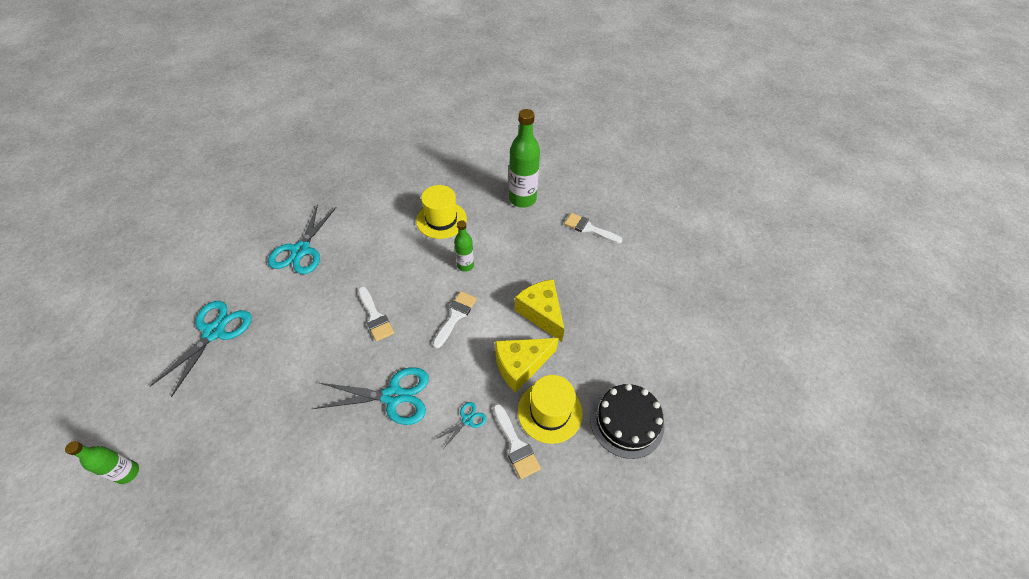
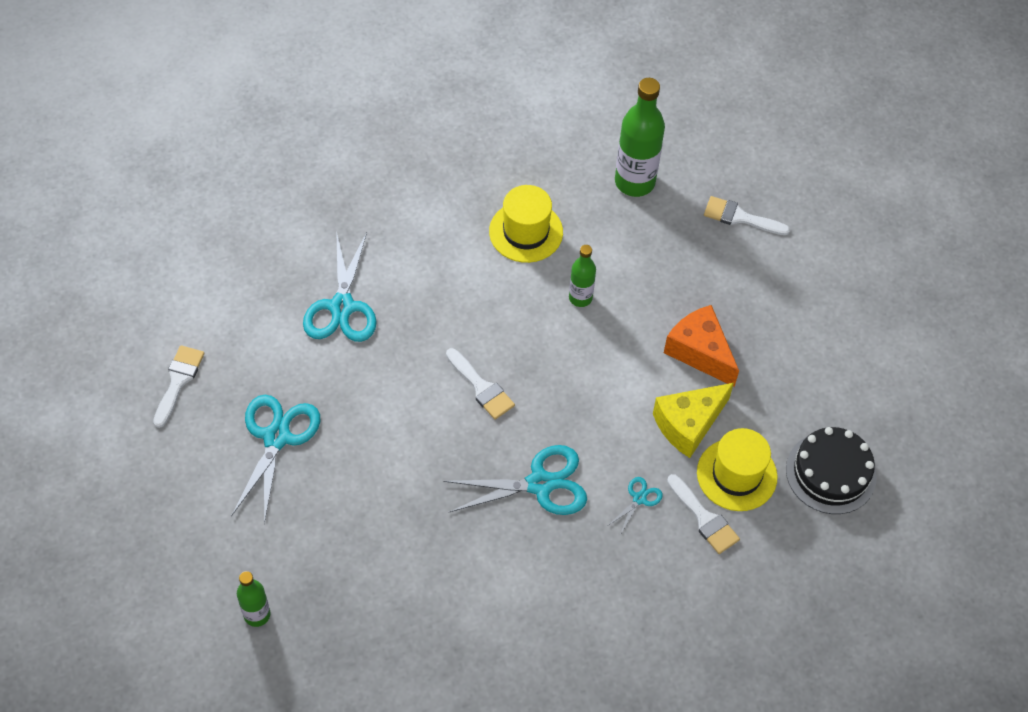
camera: 10 degrees left, 5 degrees up
white brush [433,291,477,349] -> white brush moved to [153,345,204,428]
yellow cheese [515,279,565,342] -> orange cheese [664,305,739,387]

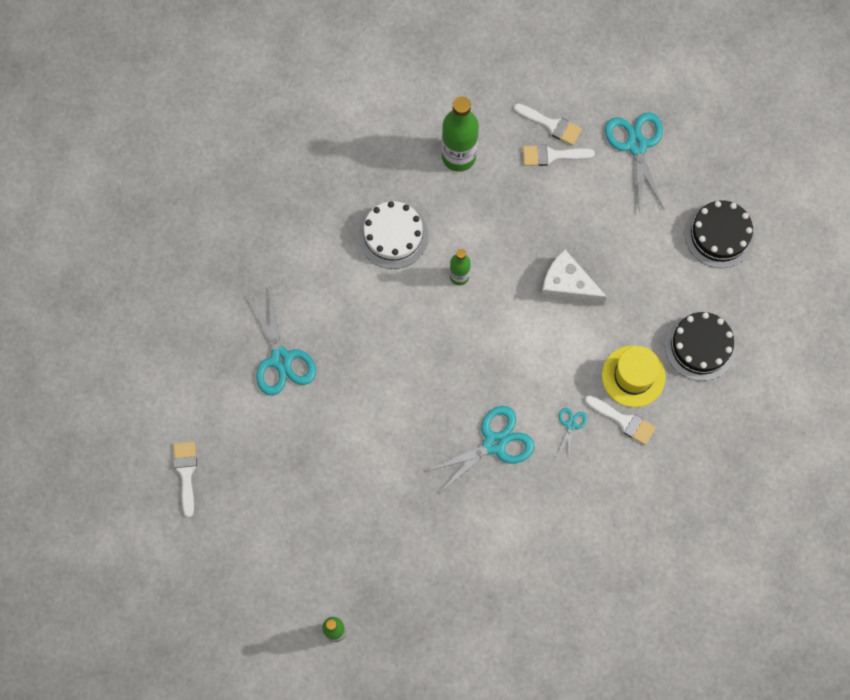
camera: 20 degrees left, 15 degrees up
turquoise scissors [231,395,320,524] -> turquoise scissors moved to [605,112,664,213]
white brush [446,348,515,420] -> white brush moved to [514,103,582,146]
yellow hat [489,185,563,263] -> white cake [359,201,428,269]
yellow cheese [653,383,734,458] -> none
orange cheese [664,305,739,387] -> white cheese [541,250,607,305]
none -> black cake [685,201,755,268]

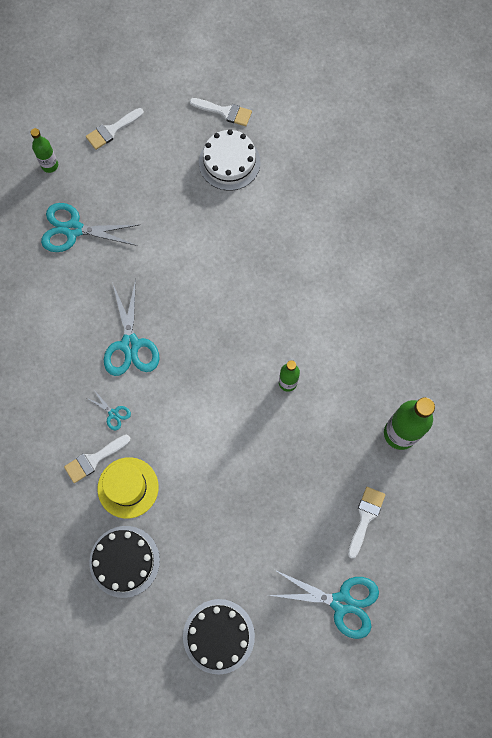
camera: 115 degrees right, 0 degrees up
turquoise scissors [247,290,316,396] -> turquoise scissors moved to [41,203,138,252]
white cake [359,201,428,269] -> white cake moved to [199,129,260,191]
white brush [514,103,582,146] -> white brush moved to [86,108,144,150]
white cheese [541,250,607,305] -> none

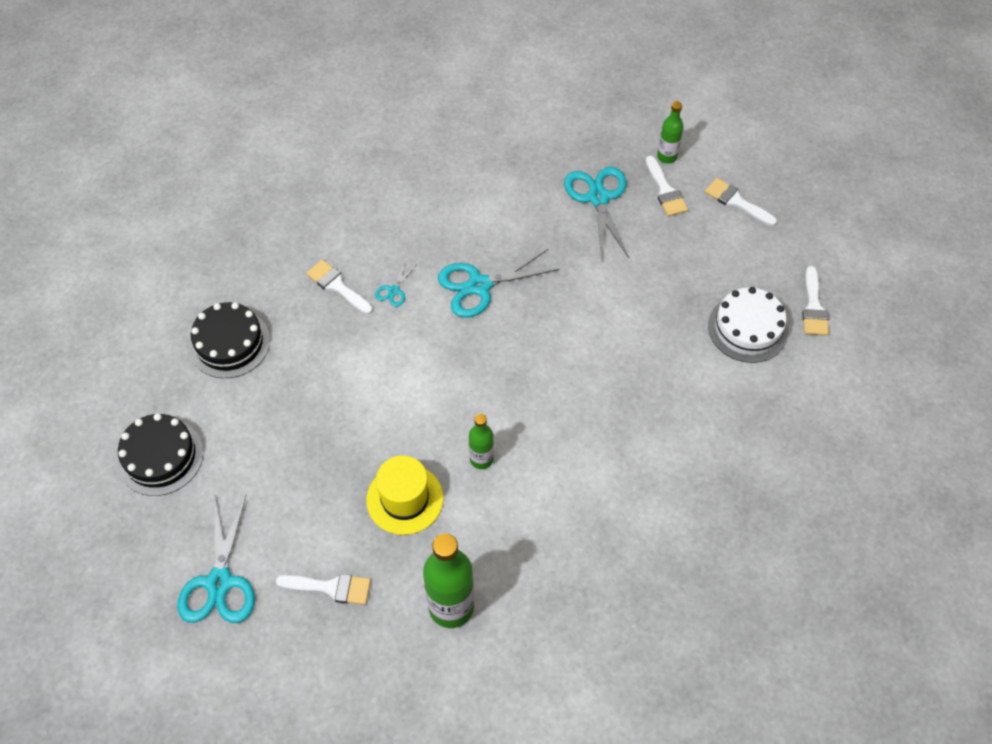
camera: 75 degrees right, 15 degrees down
yellow hat [98,457,159,519] -> yellow hat moved to [366,456,444,535]
none -> white brush [646,156,688,216]

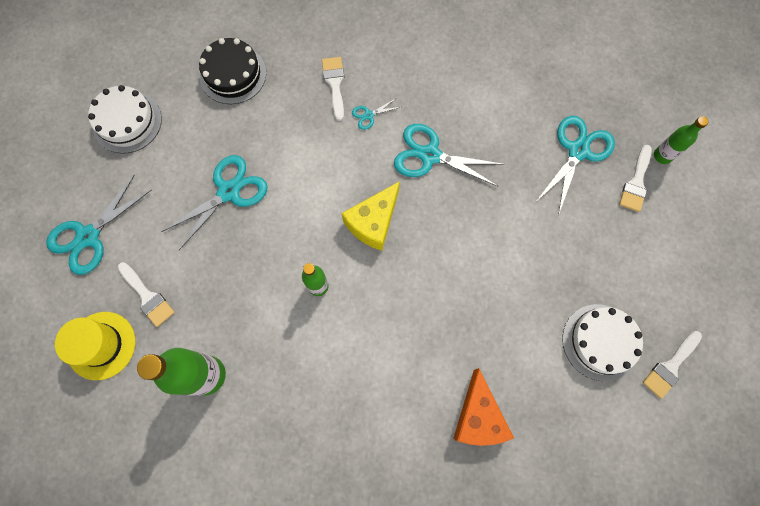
camera: 40 degrees right, 15 degrees up
black cake [117,413,203,496] -> white cake [88,85,162,154]
yellow hat [366,456,444,535] -> yellow hat moved to [55,312,135,380]
white brush [705,178,777,226] -> none
none -> turquoise scissors [161,155,268,250]
none -> yellow cheese [341,181,400,251]
none -> orange cheese [453,368,514,446]

